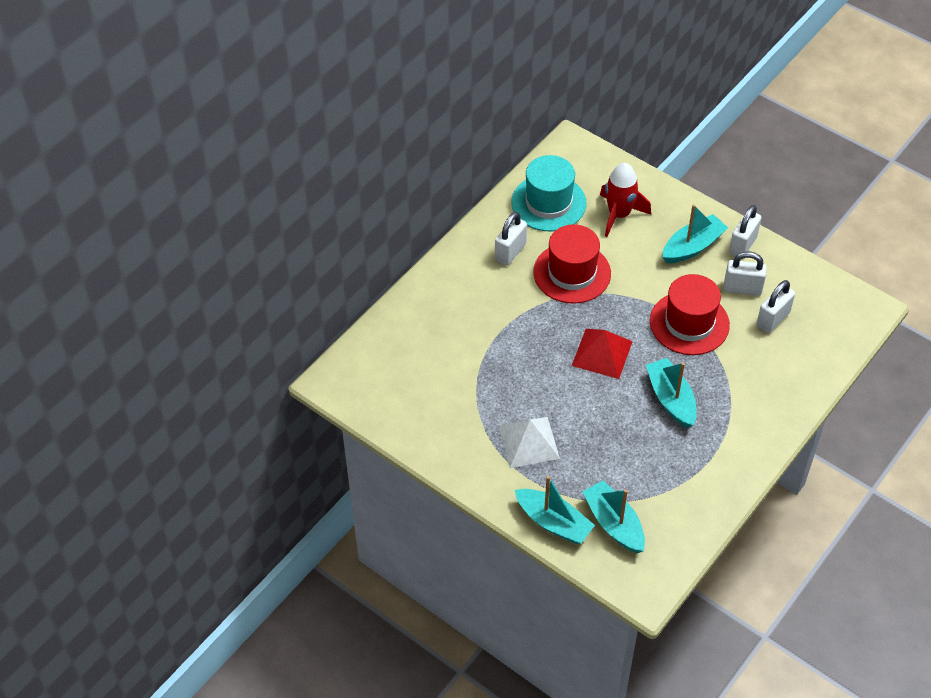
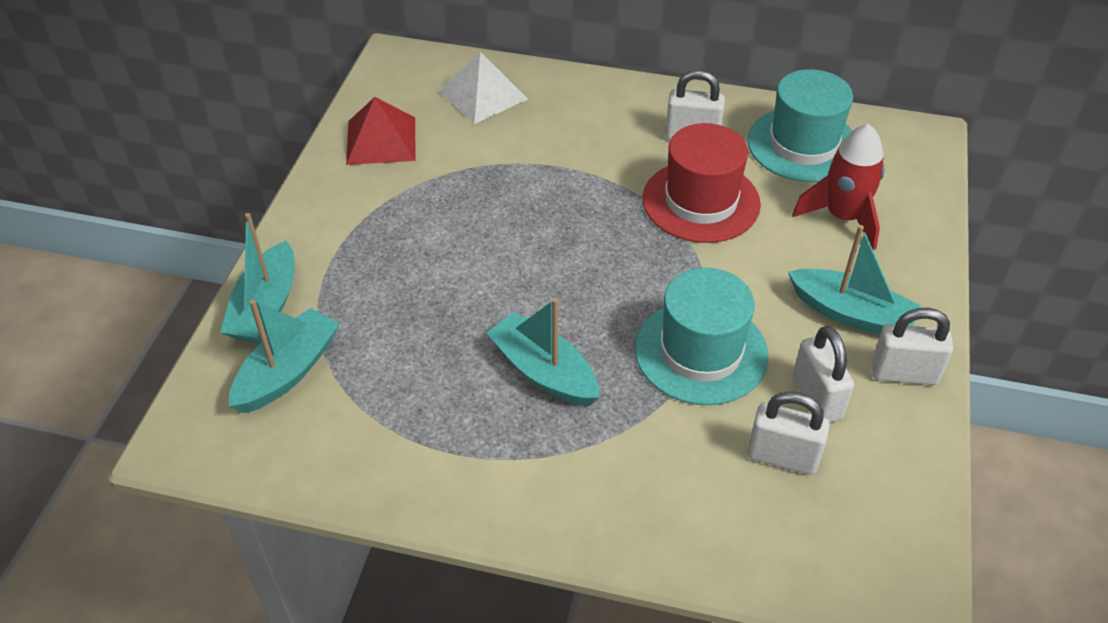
camera: 65 degrees right, 5 degrees down
white pyramid [499,417,560,468] -> white pyramid moved to [439,52,528,124]
red pyramid [572,329,633,379] -> red pyramid moved to [346,97,416,165]
turquoise boat [646,358,697,428] -> turquoise boat turned 90 degrees counterclockwise [487,298,600,406]
red hat [650,274,730,355] -> turquoise hat [635,268,769,405]

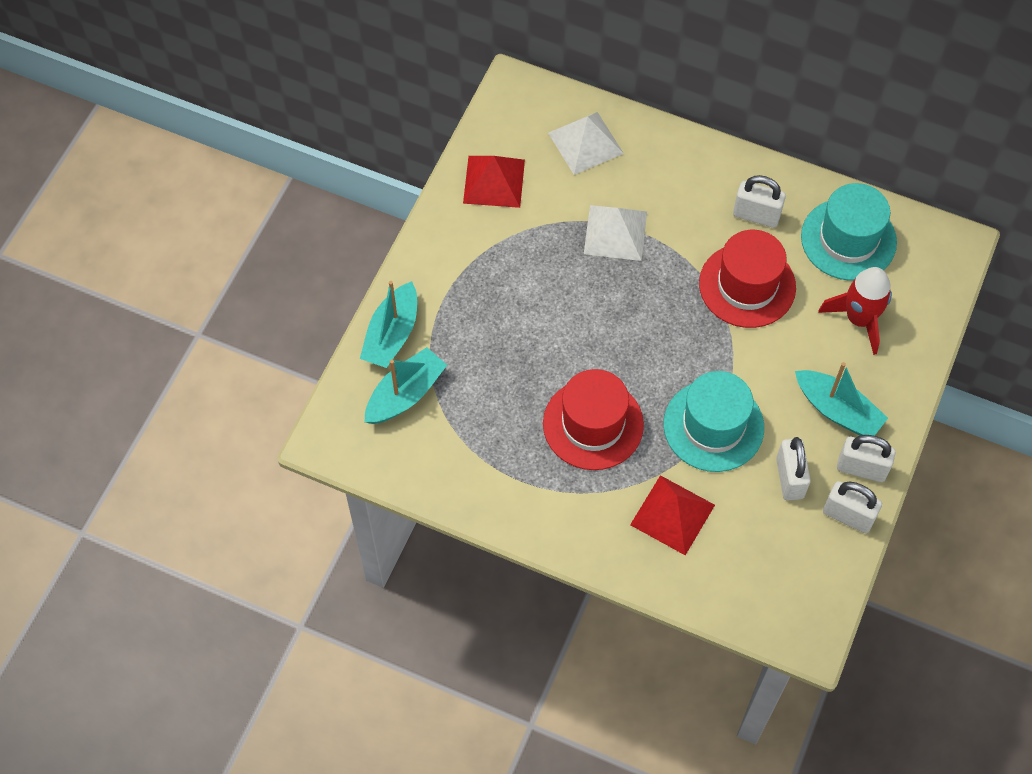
camera: 10 degrees right, 15 degrees up
turquoise boat [487,298,600,406] -> red hat [543,369,644,470]
white padlock [747,391,830,475] -> white padlock moved to [823,481,882,533]
none -> white pyramid [584,205,647,261]
none -> red pyramid [630,475,715,555]

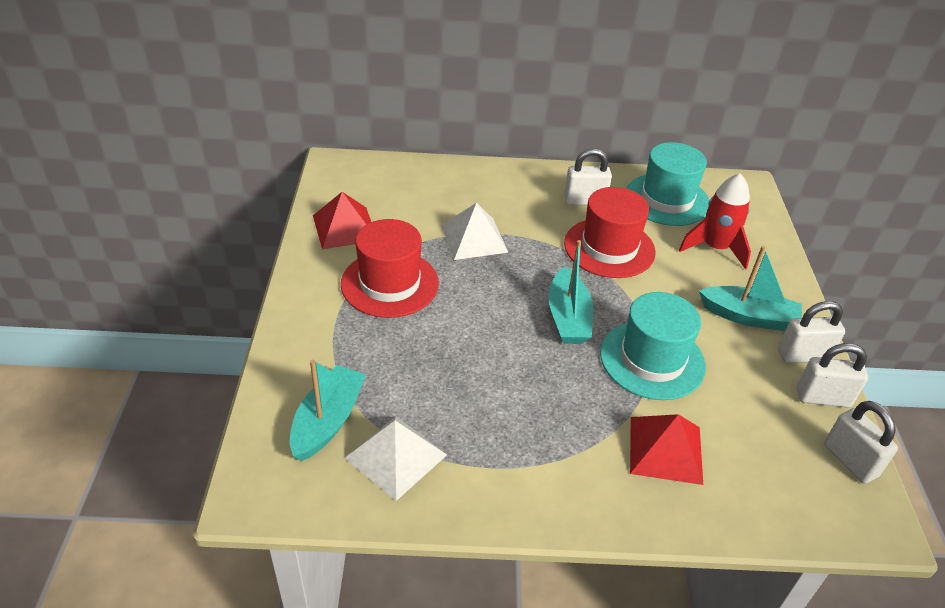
camera: 25 degrees left, 20 degrees down
turquoise boat [360,281,417,368] -> turquoise boat moved to [548,240,593,344]
red hat [543,369,644,470] -> red hat moved to [341,219,439,318]
white pyramid [548,112,624,175] -> white pyramid moved to [345,416,447,501]
white padlock [776,437,811,501] -> white padlock moved to [824,401,898,484]

